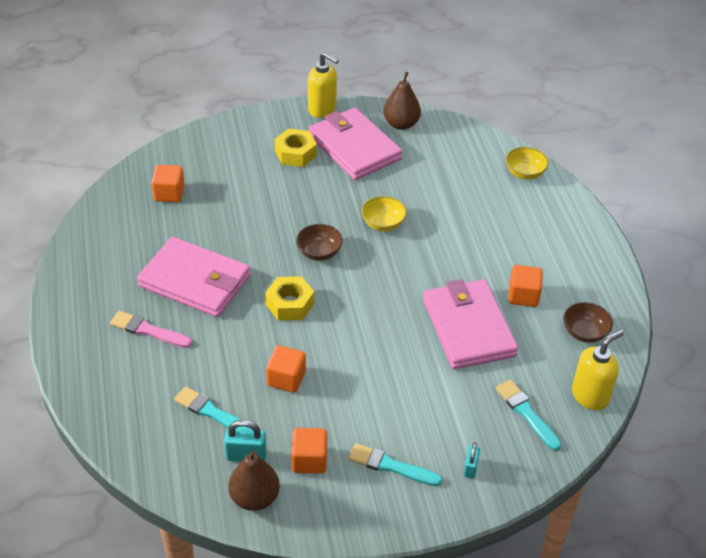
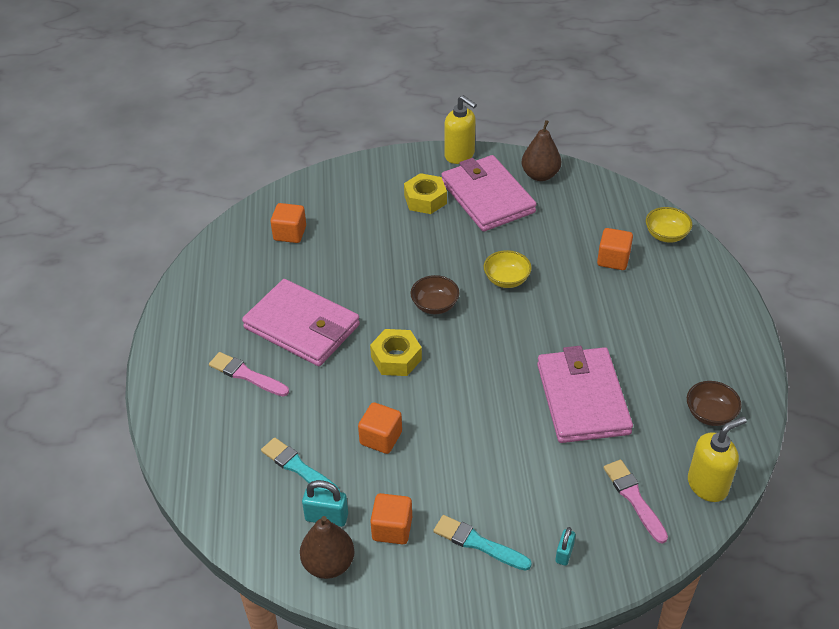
camera: 10 degrees right, 0 degrees up
turquoise brush [496,380,561,451] -> pink brush [604,460,668,544]
orange cube [508,265,543,307] -> orange cube moved to [597,228,633,270]

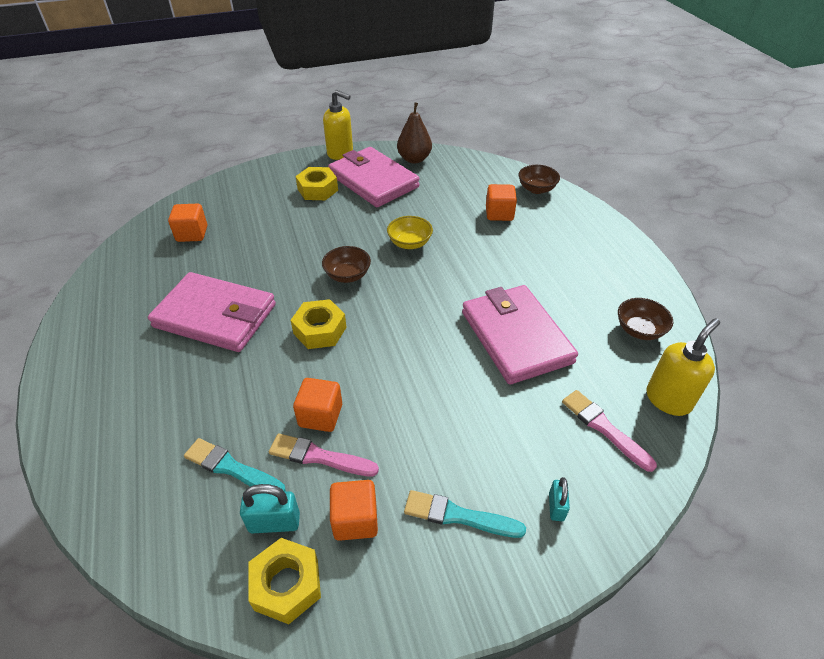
camera: 15 degrees left, 0 degrees up
pink brush [209,352,289,397] -> pink brush moved to [269,434,379,476]
brown pear [300,516,355,579] -> yellow nut [248,538,321,624]
yellow bowl [646,207,692,243] -> brown bowl [519,165,560,194]

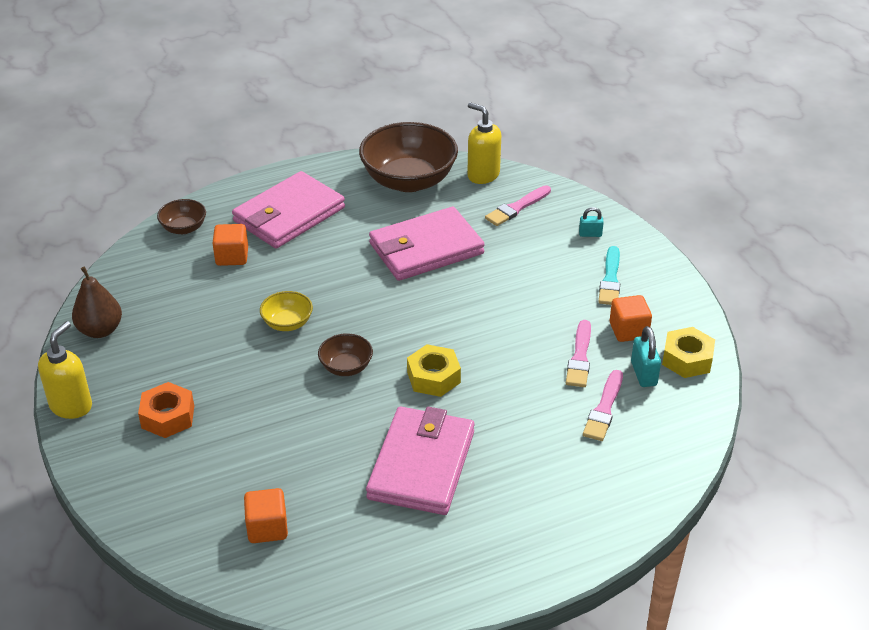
camera: 95 degrees left, 5 degrees down
turquoise brush [184,438,286,492] -> pink brush [583,370,623,441]
orange cube [293,378,342,432] -> none
yellow nut [295,167,338,200] -> orange nut [138,382,194,438]
pink wallet [328,147,420,207] -> pink wallet moved to [232,171,345,248]
brown bowl [618,298,673,340] -> brown bowl [359,122,458,192], size x2.11

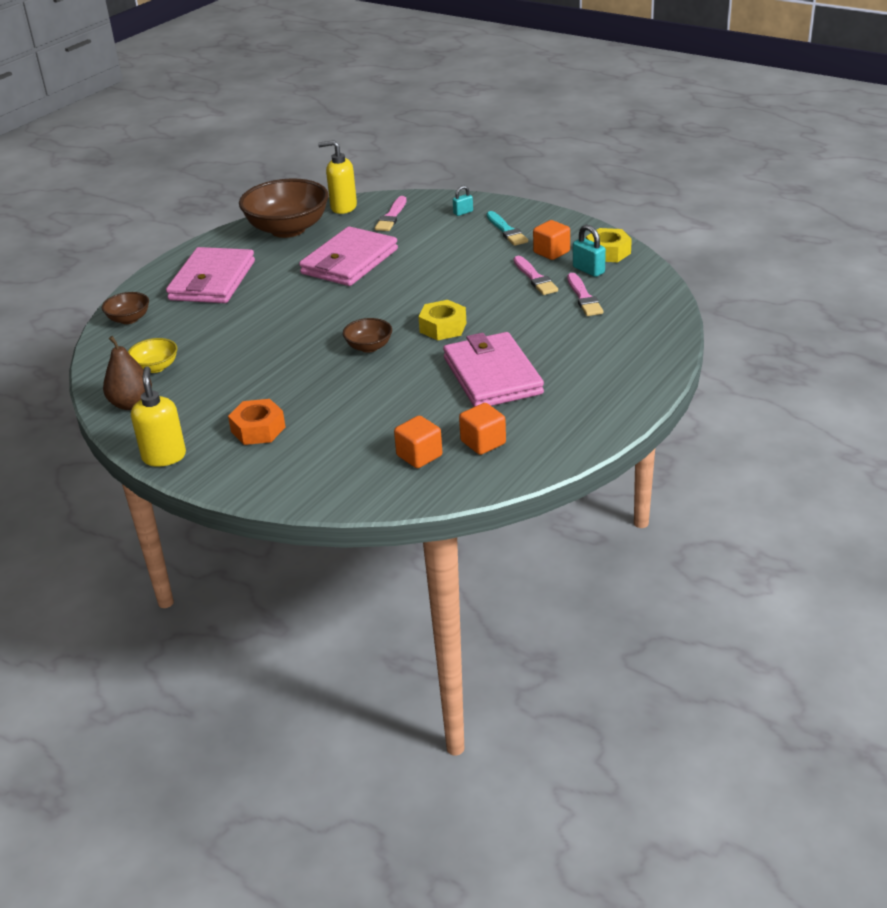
camera: 30 degrees left, 5 degrees down
orange cube [212,224,248,266] -> orange cube moved to [459,403,506,455]
yellow bowl [260,291,313,331] -> yellow bowl moved to [128,338,177,373]

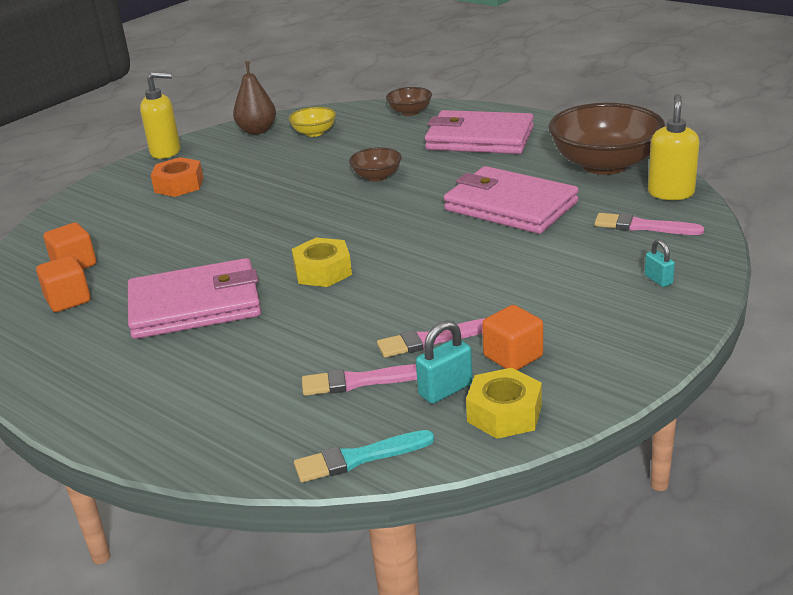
camera: 95 degrees right, 5 degrees down
brown bowl [343,318,392,353] -> brown bowl moved to [349,147,402,182]
turquoise brush [487,211,528,246] -> turquoise brush moved to [294,430,435,482]

